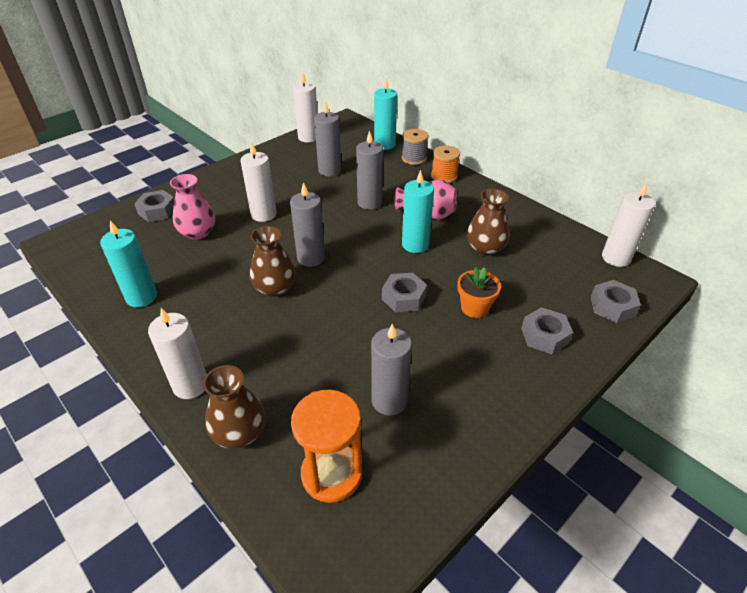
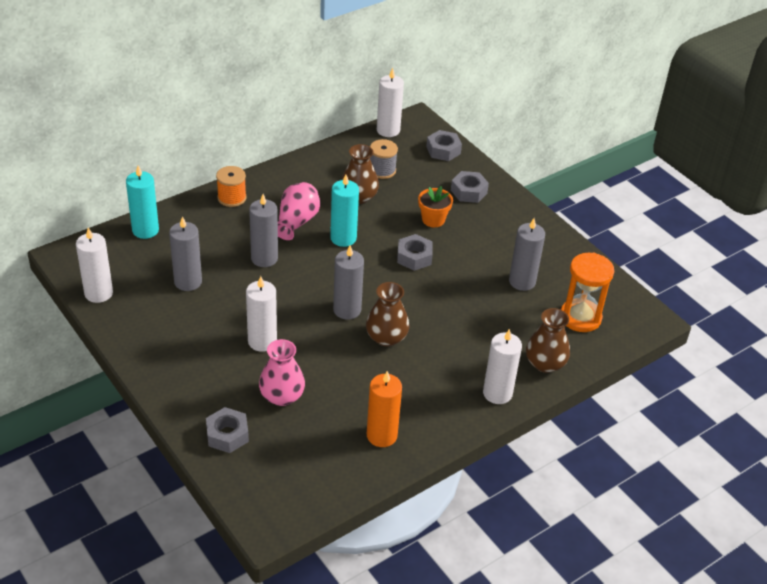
camera: 85 degrees left, 0 degrees up
turquoise candle [100,221,157,307] -> orange candle [367,371,402,447]
grey spool [402,129,429,165] -> grey spool moved to [370,139,398,179]

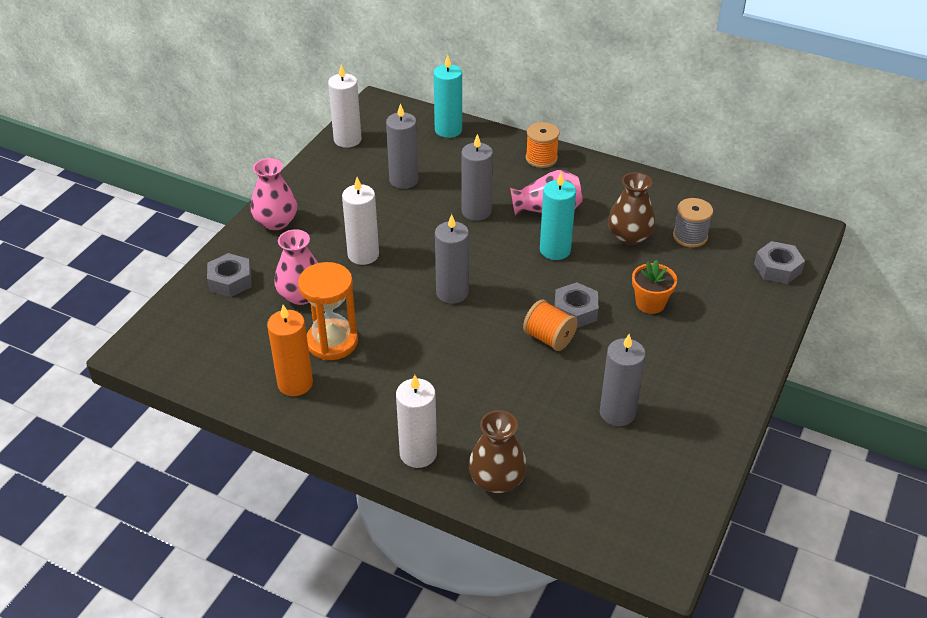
camera: 65 degrees right, 0 degrees up
brown vase [366,282,409,346] -> none
white candle [377,68,404,137] -> none
grey nut [451,171,489,203] -> none
orange hourglass [561,252,614,332] -> orange hourglass moved to [298,262,358,360]
none -> pink vase [251,158,297,230]
none -> orange spool [523,299,578,351]

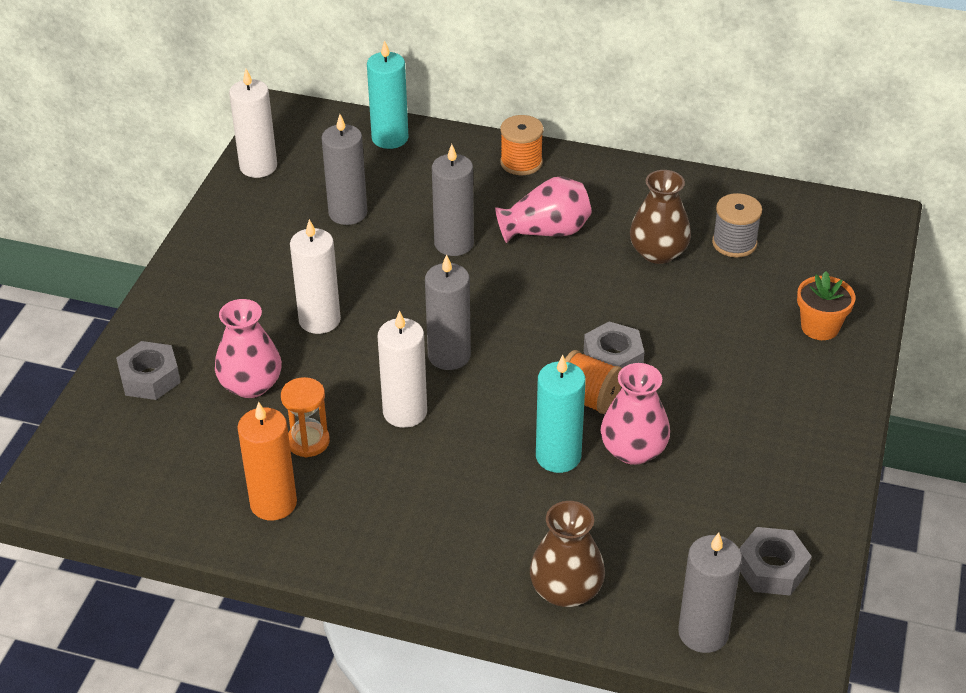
camera: 10 degrees left, 0 degrees up
pink vase [251,158,297,230] -> pink vase moved to [601,363,670,465]
orange hourglass [298,262,358,360] -> orange hourglass [281,377,330,458], size x0.63
white candle [396,375,437,468] -> white candle moved to [378,310,427,428]
turquoise candle [540,172,576,260] -> turquoise candle moved to [536,355,586,473]
grey candle [600,334,646,426] -> grey candle moved to [678,532,742,653]
orange flower pot [632,260,677,314] -> orange flower pot moved to [797,271,856,340]
grey nut [754,241,805,284] -> grey nut moved to [739,527,812,595]

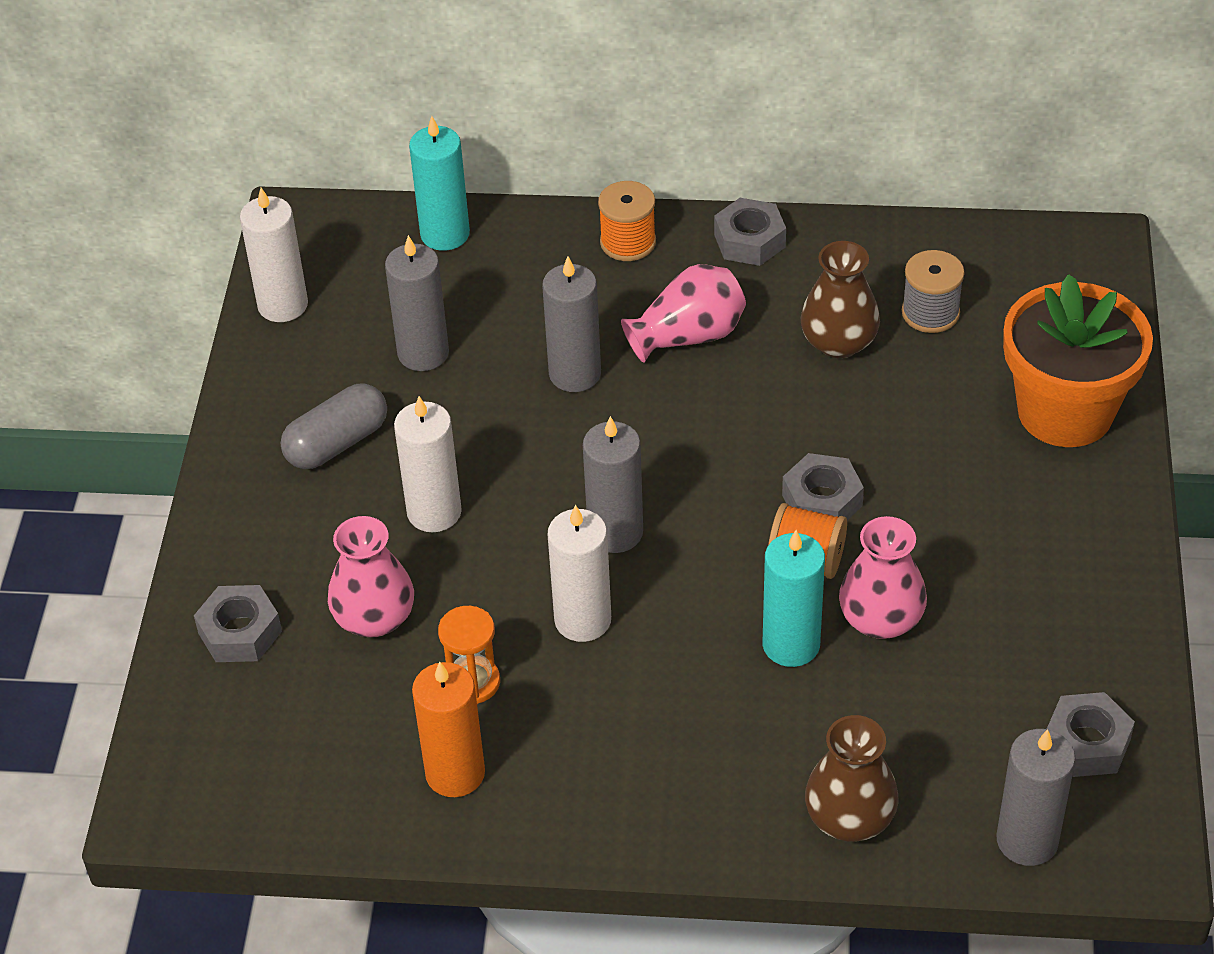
camera: 10 degrees left, 5 degrees up
orange flower pot [797,271,856,340] -> orange flower pot [1003,274,1153,447], size x1.99
none -> grey capsule [281,383,387,469]
none -> grey nut [714,198,786,266]

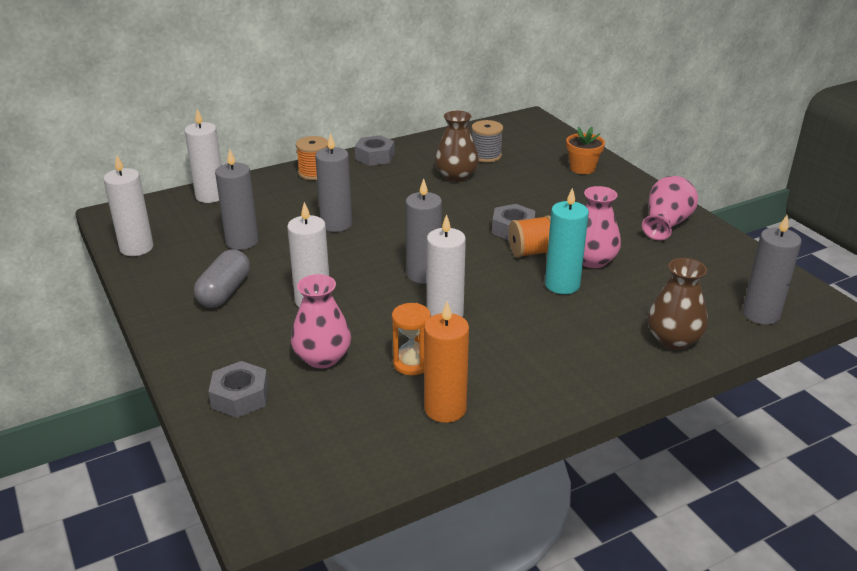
camera: 35 degrees left, 15 degrees down
turquoise candle [409,116,470,251] -> white candle [184,109,222,203]
pink vase [621,264,746,363] -> pink vase moved to [642,176,698,240]
orange flower pot [1003,274,1153,447] -> orange flower pot [566,127,605,174], size x0.50
grey nut [1047,692,1135,777] -> none

